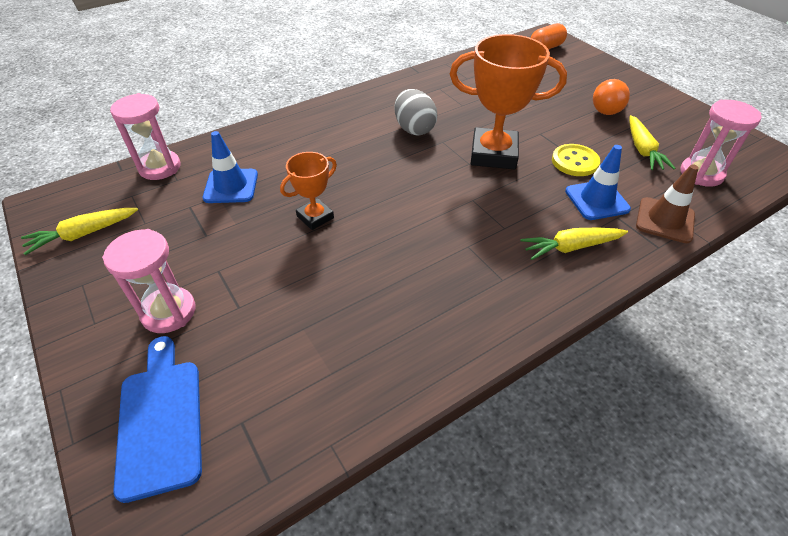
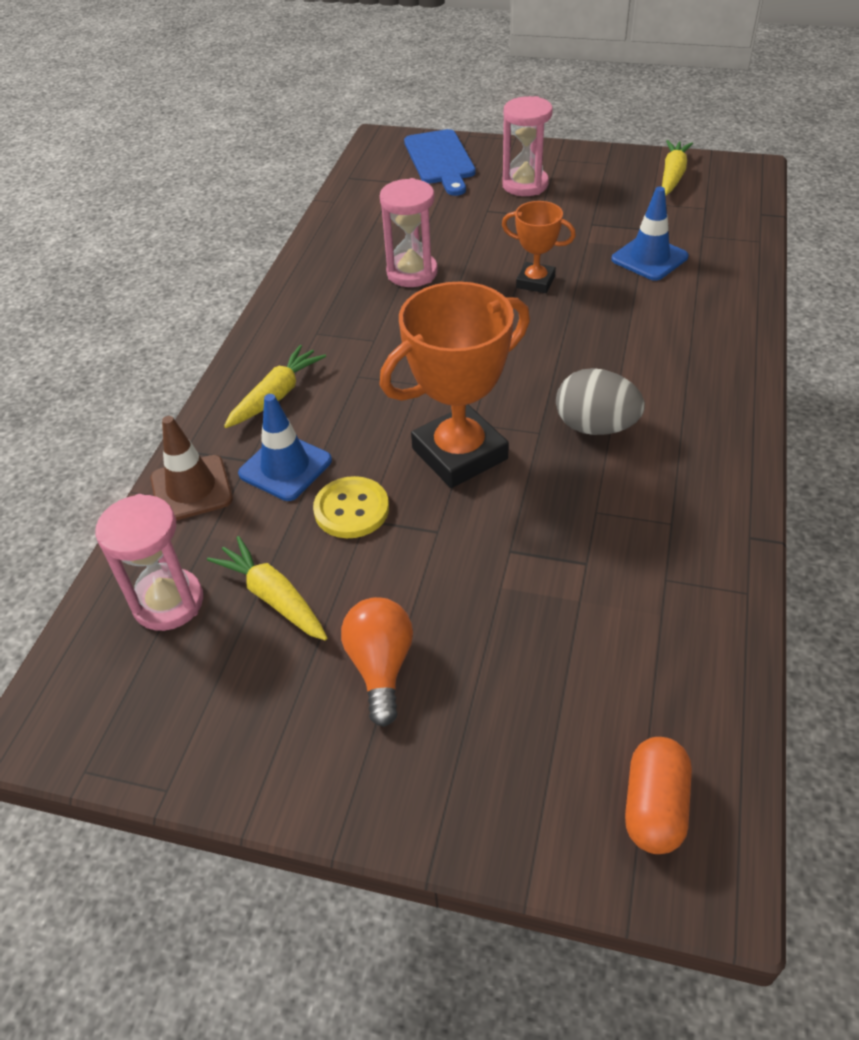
camera: 140 degrees right, 0 degrees up
pink hourglass [110,93,181,180] -> pink hourglass moved to [380,178,438,287]
blue cutting board [113,336,202,503] -> blue cutting board turned 45 degrees clockwise [404,129,476,196]
orange trophy [280,152,337,230] -> orange trophy turned 75 degrees counterclockwise [502,201,576,293]

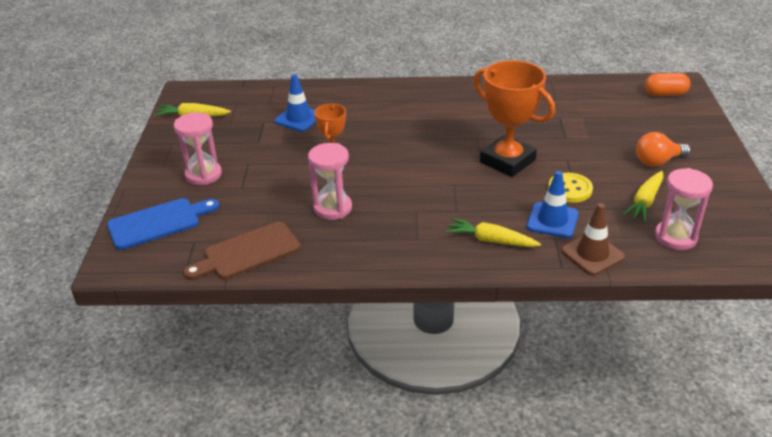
camera: 105 degrees left, 10 degrees down
grey egg [556,368,645,435] -> none
none -> brown cutting board [183,222,301,280]

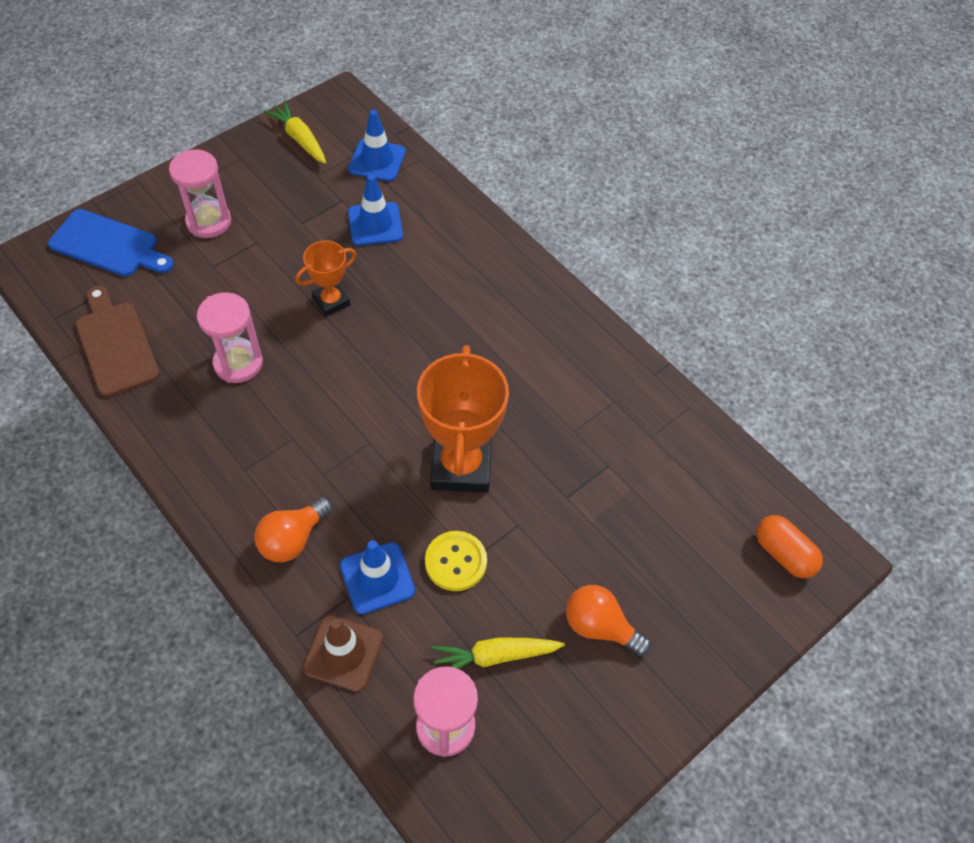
camera: 45 degrees right, 20 degrees up
brown cutting board [183,222,301,280] -> brown cutting board turned 45 degrees clockwise [76,286,160,397]
yellow carrot [445,218,541,247] -> orange light bulb [254,497,332,562]
none -> blue traffic cone [348,110,406,182]

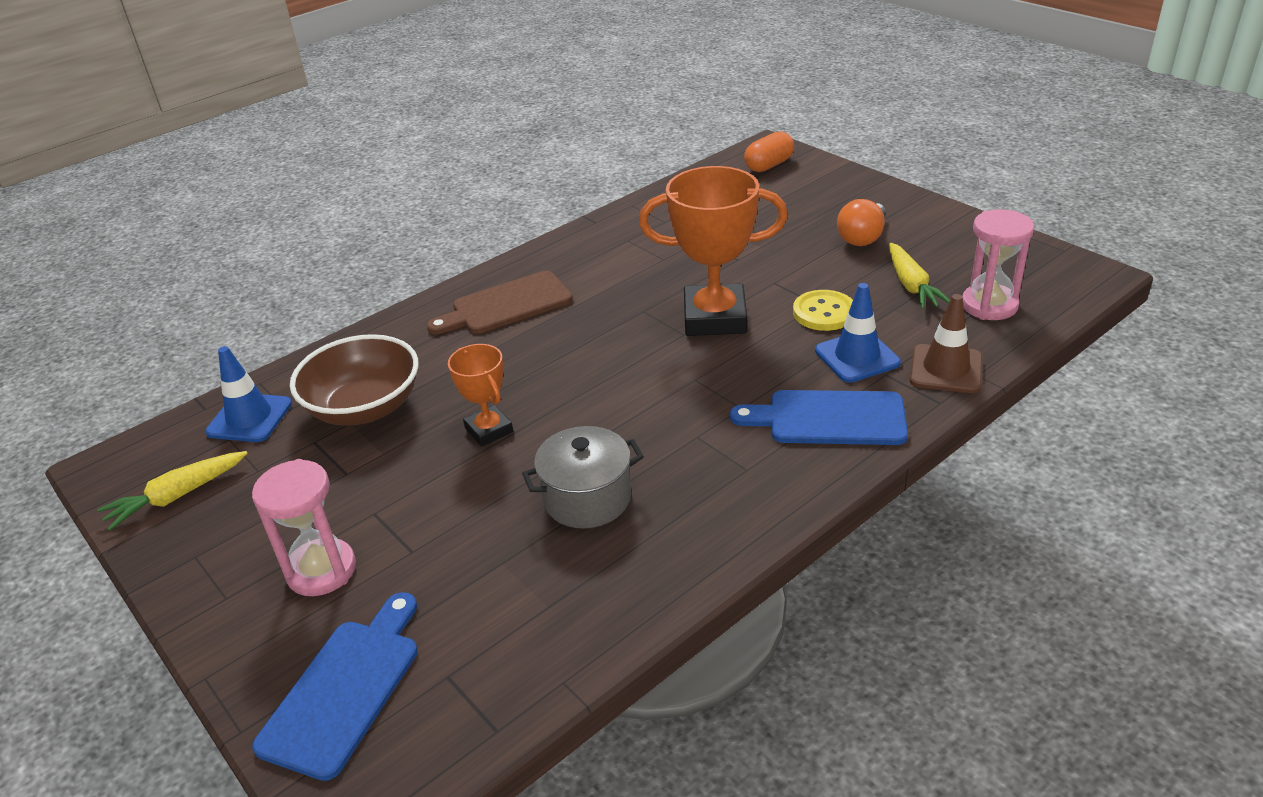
camera: 85 degrees left, 20 degrees down
brown cutting board [76,286,160,397] -> brown cutting board moved to [426,271,573,334]
pink hourglass [197,292,263,383] -> grey pot [522,426,644,529]
orange light bulb [254,497,332,562] -> blue cutting board [730,390,908,445]
blue traffic cone [348,174,403,246] -> brown bowl [290,334,419,426]

